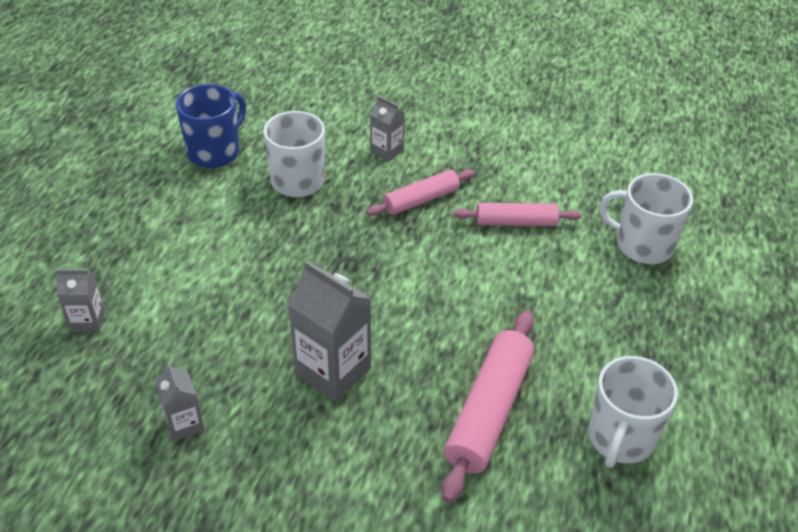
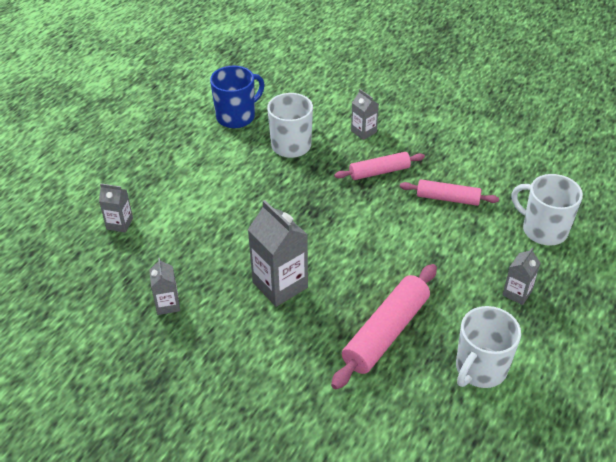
camera: 15 degrees right, 0 degrees up
none -> grey carton [503,248,541,305]

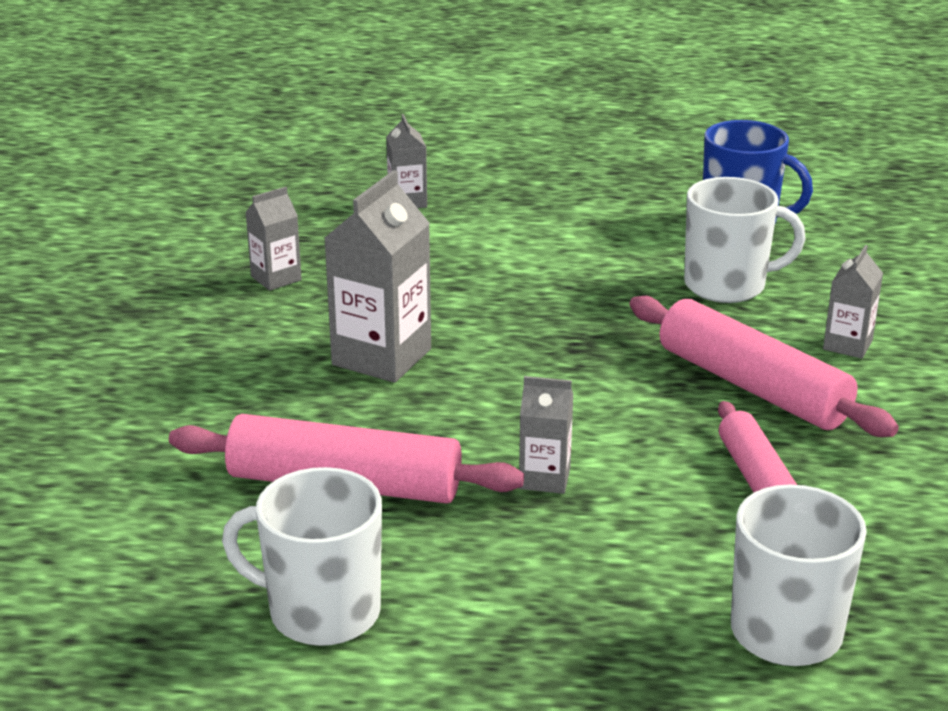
camera: 65 degrees right, 15 degrees down
pink rolling pin [334,152,425,180] -> pink rolling pin [629,296,899,437], size x1.61
grey carton [503,248,541,305] -> grey carton moved to [519,376,573,494]

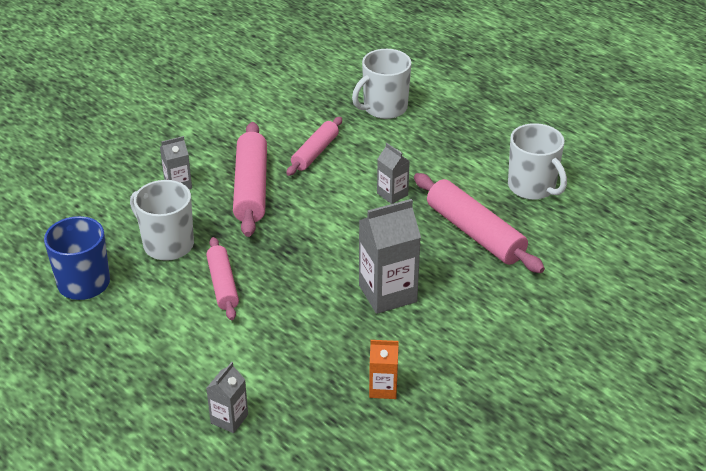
camera: 140 degrees left, 10 degrees up
grey carton [245,187,302,291] -> orange carton [369,340,399,399]
none -> pink rolling pin [206,237,239,320]

